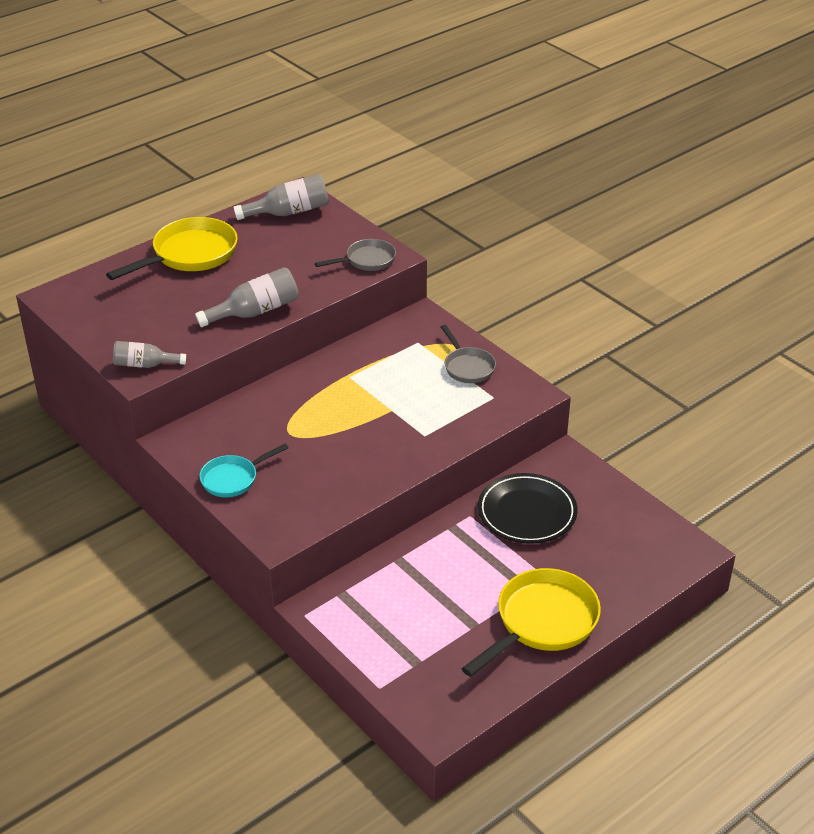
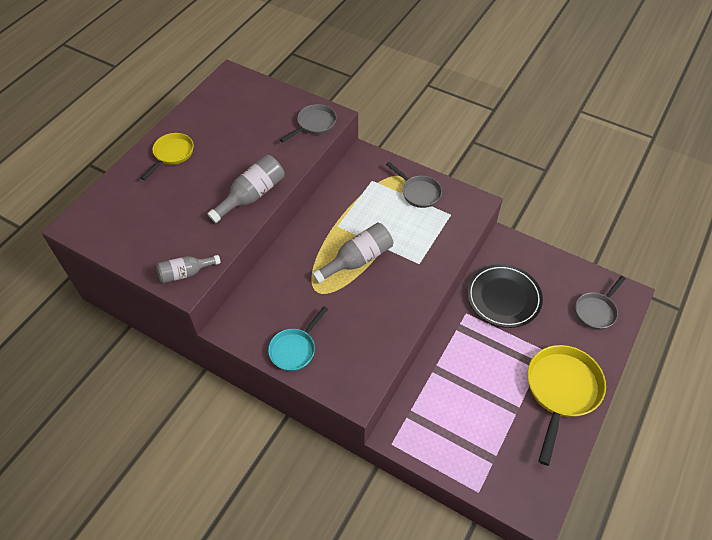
camera: 20 degrees left, 15 degrees up
yellow pan [106,217,238,280] -> yellow pan [141,133,194,180], size x0.58
grey bottle [234,174,329,220] -> grey bottle moved to [313,223,393,284]
none -> grey pan [575,276,626,330]

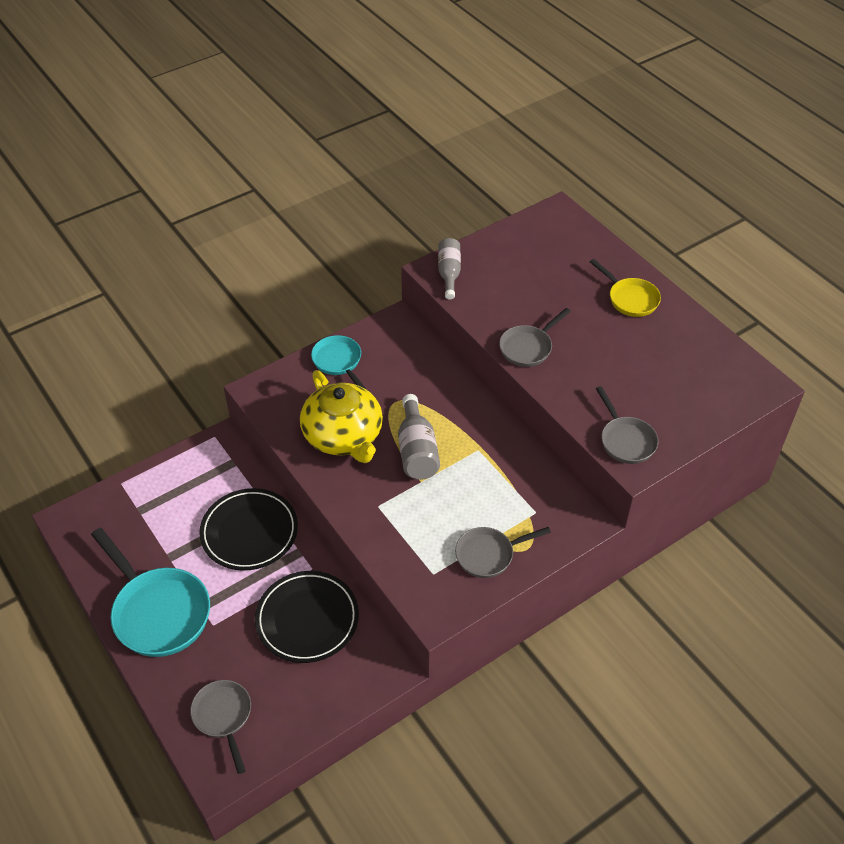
camera: 115 degrees right, 5 degrees down
grey bottle [207,155,285,223] -> grey pan [499,308,571,367]
yellow pan [527,345,606,466] -> turquoise pan [91,528,210,657]
none -> black plate [199,488,298,571]
none -> yellow teapot [300,370,383,463]

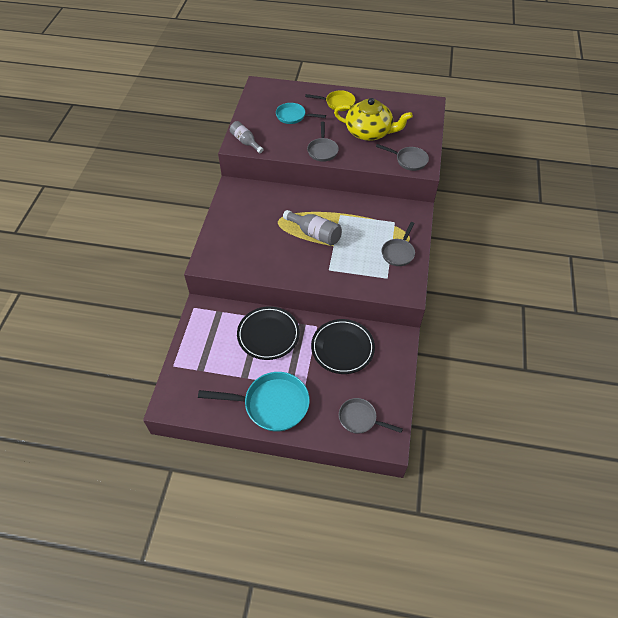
camera: 45 degrees left, 5 degrees up
yellow teapot [300,370,383,463] -> yellow teapot moved to [334,98,413,141]
turquoise pan [311,335,367,390] -> turquoise pan moved to [276,103,326,124]

